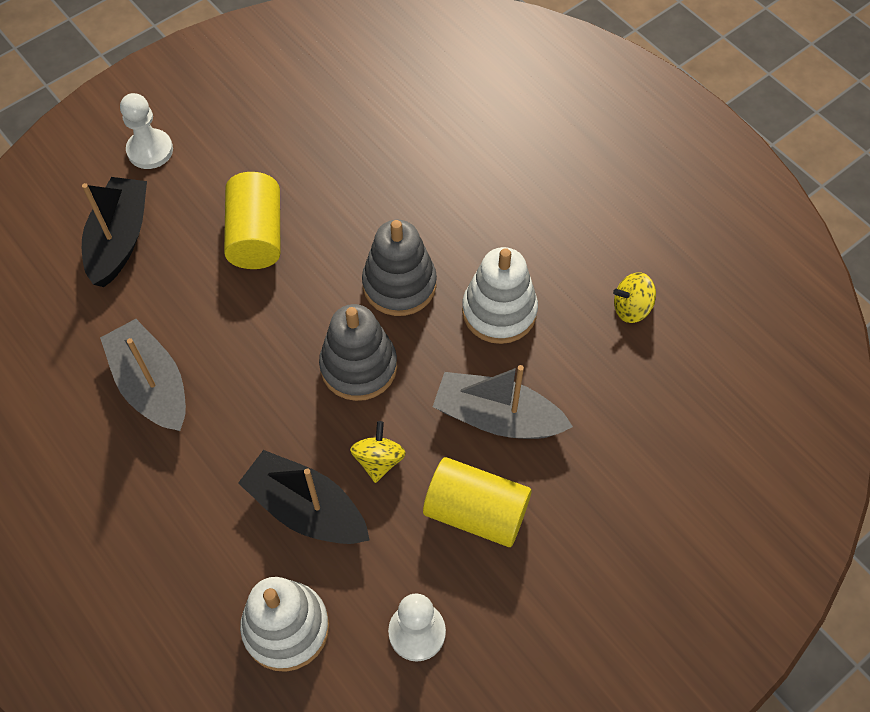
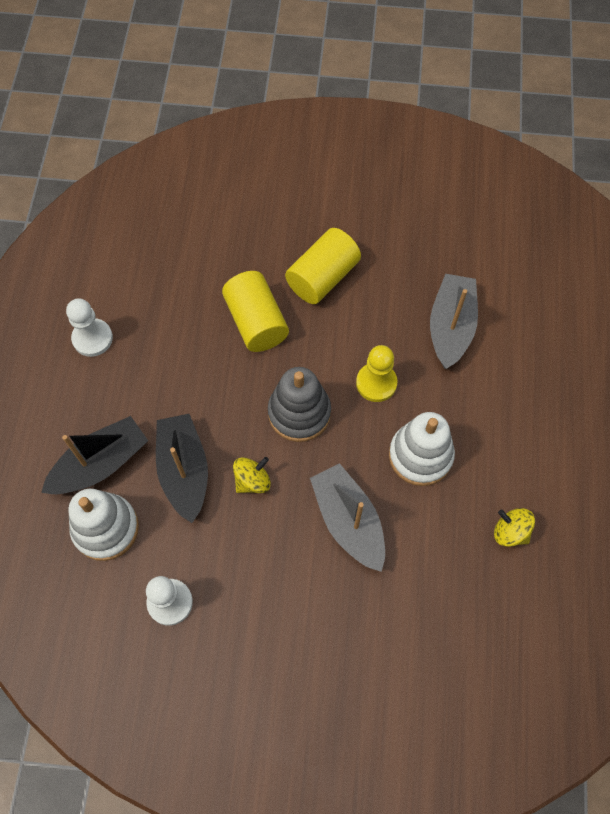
camera: 45 degrees right, 5 degrees up
black boat [82,177,147,287] -> black boat moved to [41,416,148,494]
grey boat [100,319,186,432] -> grey boat moved to [430,274,478,369]
white pawn [120,93,173,169] -> white pawn moved to [66,298,113,357]
grey stacking toy [362,220,437,316] -> yellow pawn [356,345,397,402]
yellow cylinder [423,457,532,547] -> yellow cylinder moved to [222,271,289,352]

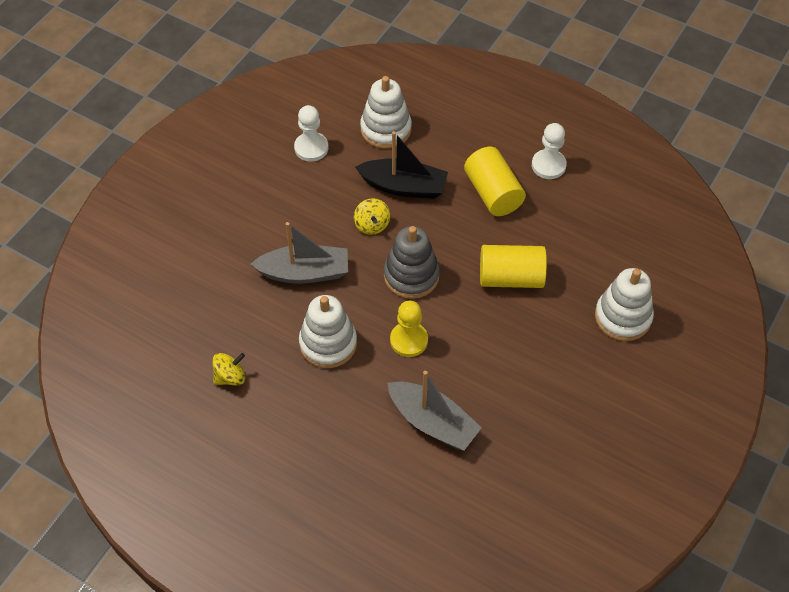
camera: 115 degrees right, 10 degrees down
black boat [41,416,148,494] -> none
yellow cylinder [285,228,361,304] -> yellow cylinder moved to [464,147,526,216]
none -> white stacking toy [595,268,654,341]

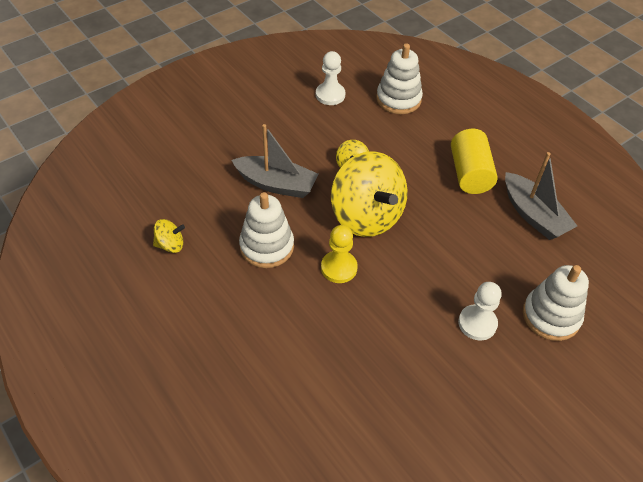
camera: 20 degrees right, 5 degrees down
black boat [355,131,448,199] -> none
grey stacking toy [384,226,440,299] -> yellow spinning top [331,151,408,237]
grey boat [387,371,482,451] -> grey boat moved to [505,152,577,240]
yellow cylinder [480,245,547,288] -> none
white pawn [532,123,567,179] -> white pawn moved to [458,282,502,341]

